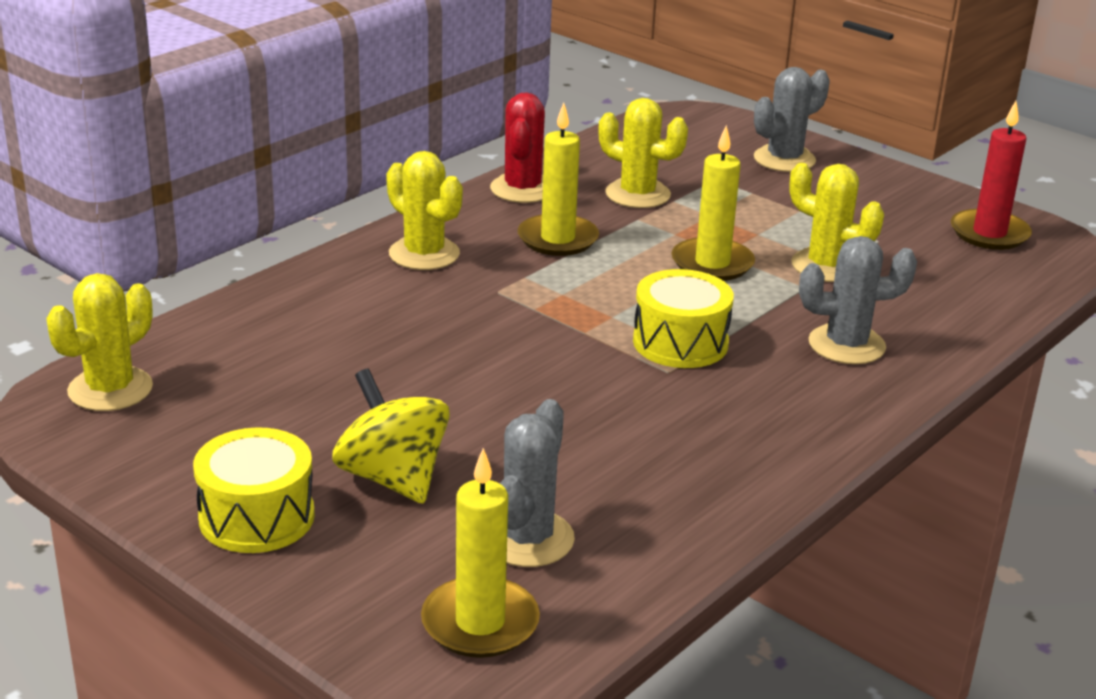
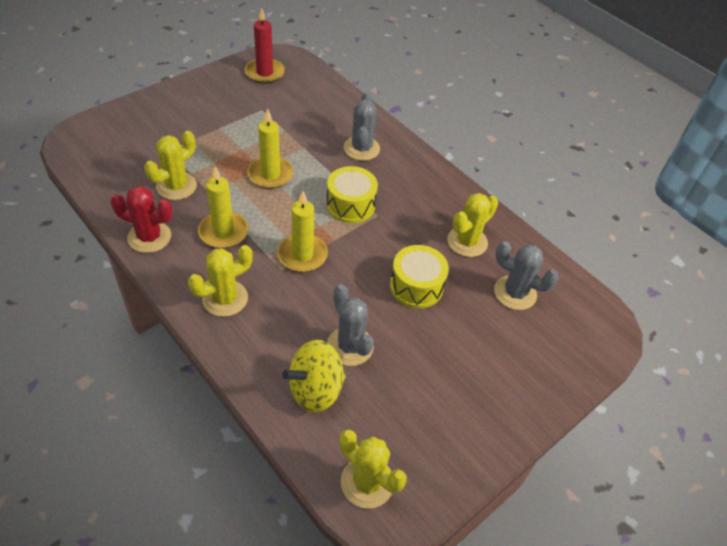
camera: 85 degrees left, 20 degrees up
yellow drum [193,427,315,553] -> yellow drum moved to [390,245,449,308]
yellow spinning top [332,369,450,504] -> yellow spinning top moved to [282,340,346,412]
yellow candle [421,448,540,658] -> yellow candle moved to [277,191,328,272]
grey cactus [754,67,830,172] -> grey cactus moved to [327,284,374,366]
yellow cactus [789,163,884,282] -> yellow cactus moved to [447,193,498,257]

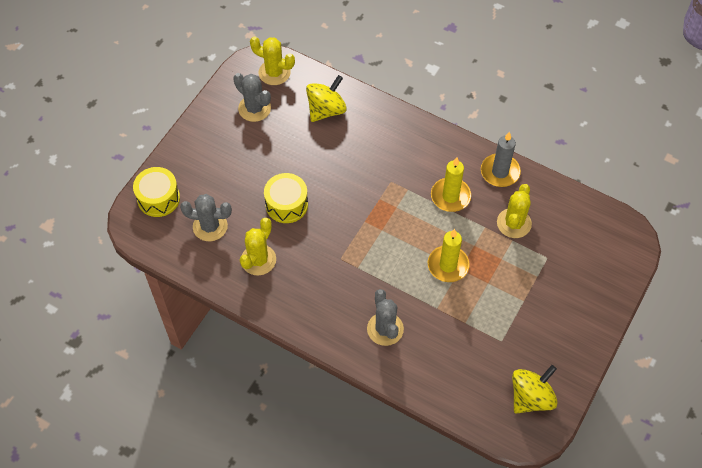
camera: 165 degrees right, 10 degrees up
red cactus [110,186,173,253] -> grey candle [481,132,521,187]
yellow cactus [188,245,253,317] -> none
red candle [245,8,285,83] -> yellow spinning top [512,365,558,414]
yellow candle [277,191,328,272] -> none
yellow drum [326,166,378,223] -> yellow drum moved to [133,167,180,217]
grey cactus [327,284,374,366] -> grey cactus moved to [233,73,271,122]

